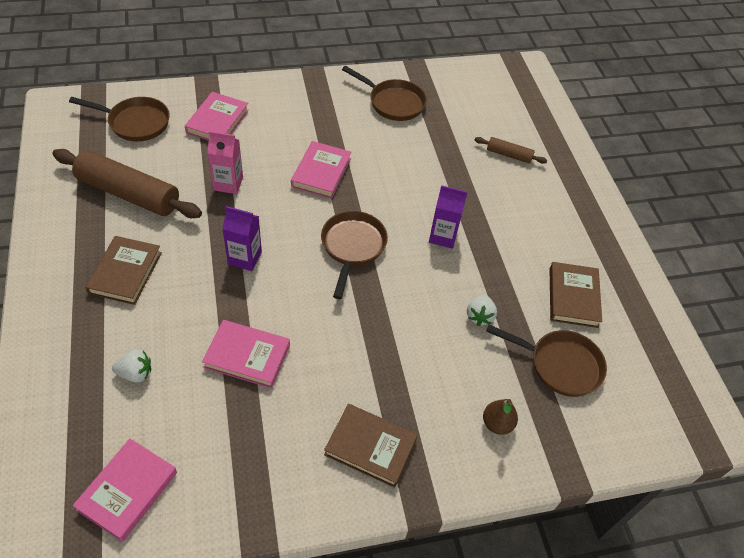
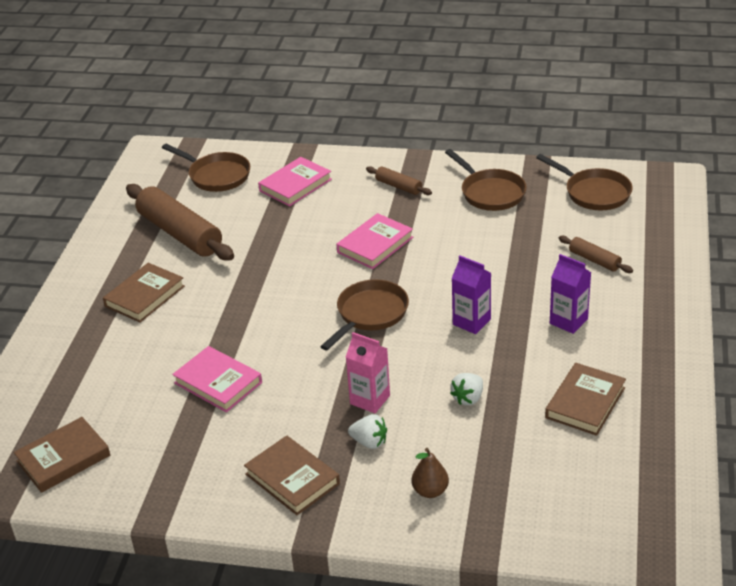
camera: 30 degrees right, 15 degrees down
pink book [73,439,177,542] -> brown book [14,417,110,493]
white strawberry [112,349,151,382] -> white strawberry moved to [348,414,387,449]
pink carton [207,131,243,194] -> pink carton moved to [346,332,390,413]
purple carton [222,206,262,271] -> purple carton moved to [550,254,591,334]
brown pan [486,325,607,397] -> brown pan moved to [536,154,633,210]
none -> brown rolling pin [366,166,432,195]

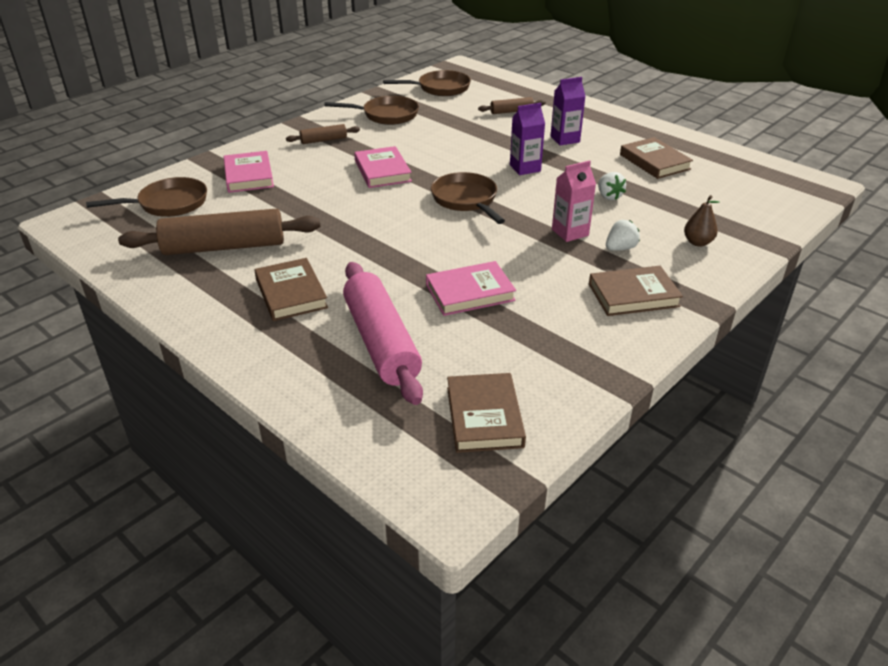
camera: 60 degrees left, 0 degrees up
none -> pink rolling pin [343,262,423,405]

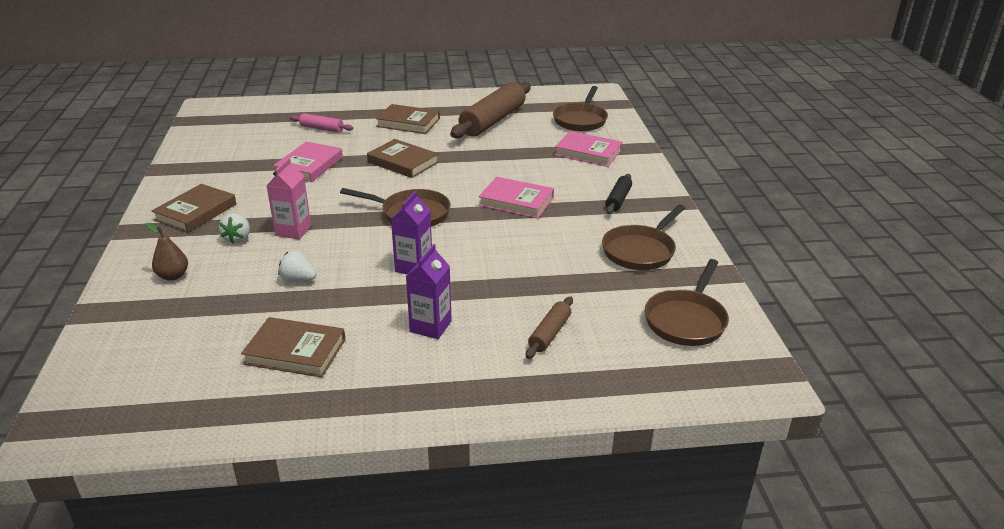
camera: 130 degrees right, 5 degrees down
brown rolling pin [286,124,360,144] -> black rolling pin [605,174,632,214]
pink rolling pin [343,262,423,405] -> pink rolling pin [290,113,353,133], size x0.48
brown book [447,373,526,453] -> brown book moved to [367,139,439,178]

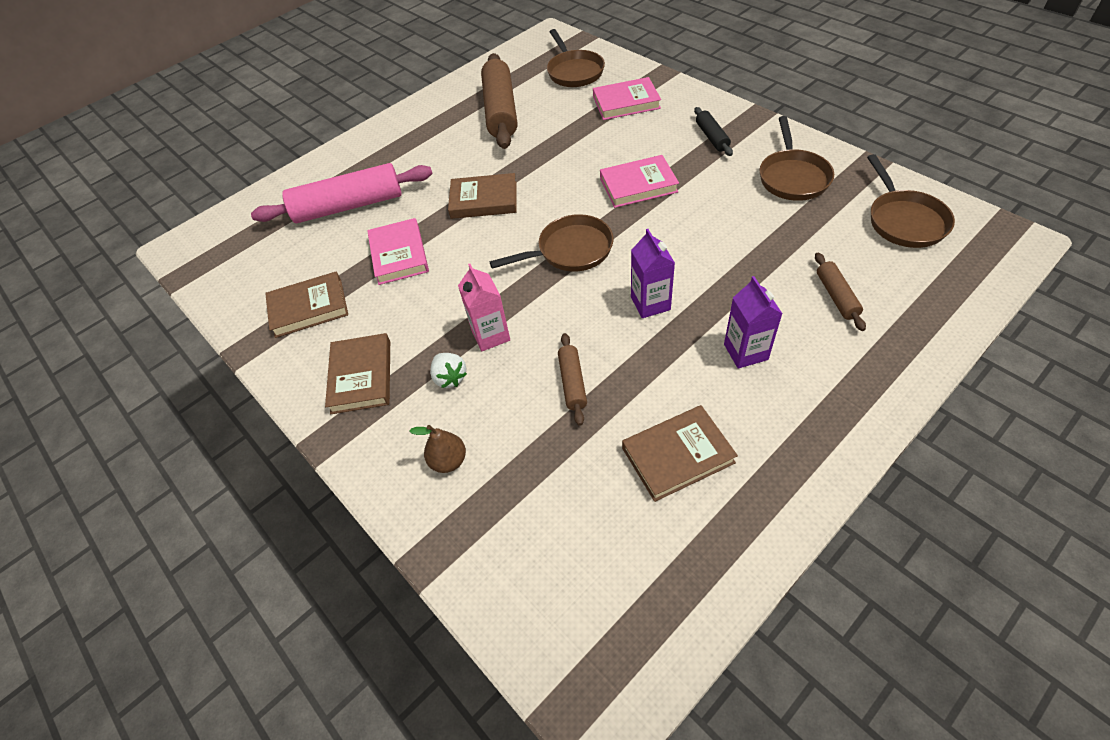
camera: 30 degrees left, 20 degrees up
white strawberry [278,250,317,282] -> brown rolling pin [558,333,587,426]
pink rolling pin [290,113,353,133] -> pink rolling pin [251,163,432,223], size x2.09
brown book [376,104,440,134] -> brown book moved to [265,271,348,338]

